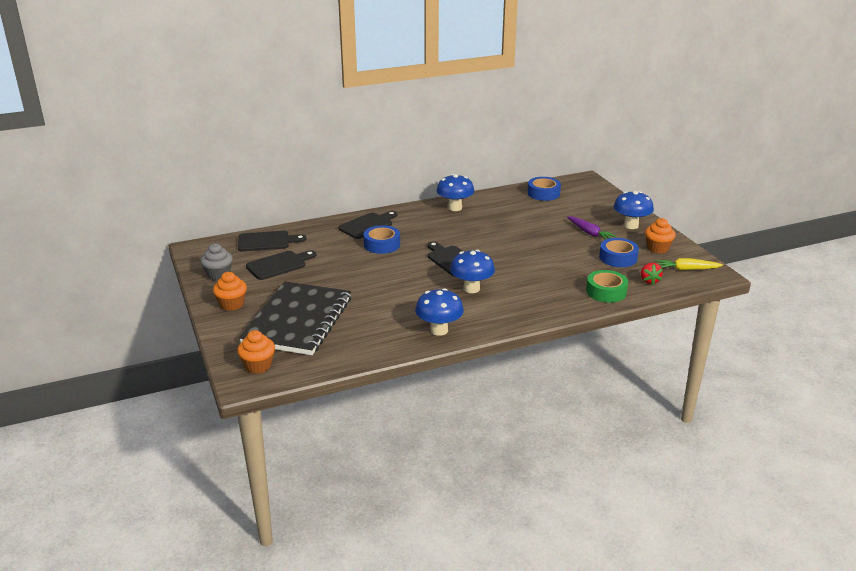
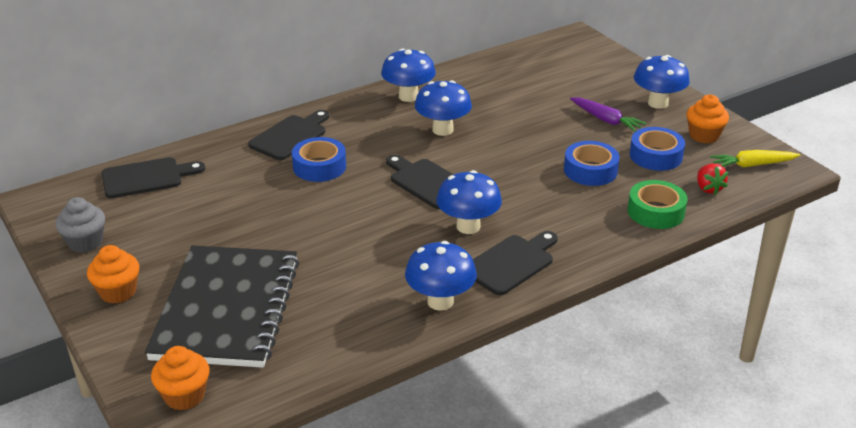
camera: 10 degrees left, 5 degrees up
black cutting board [246,250,316,280] -> black cutting board moved to [473,231,558,295]
blue tape [527,177,561,201] -> blue tape moved to [564,141,619,186]
none -> blue mushroom [415,80,472,136]

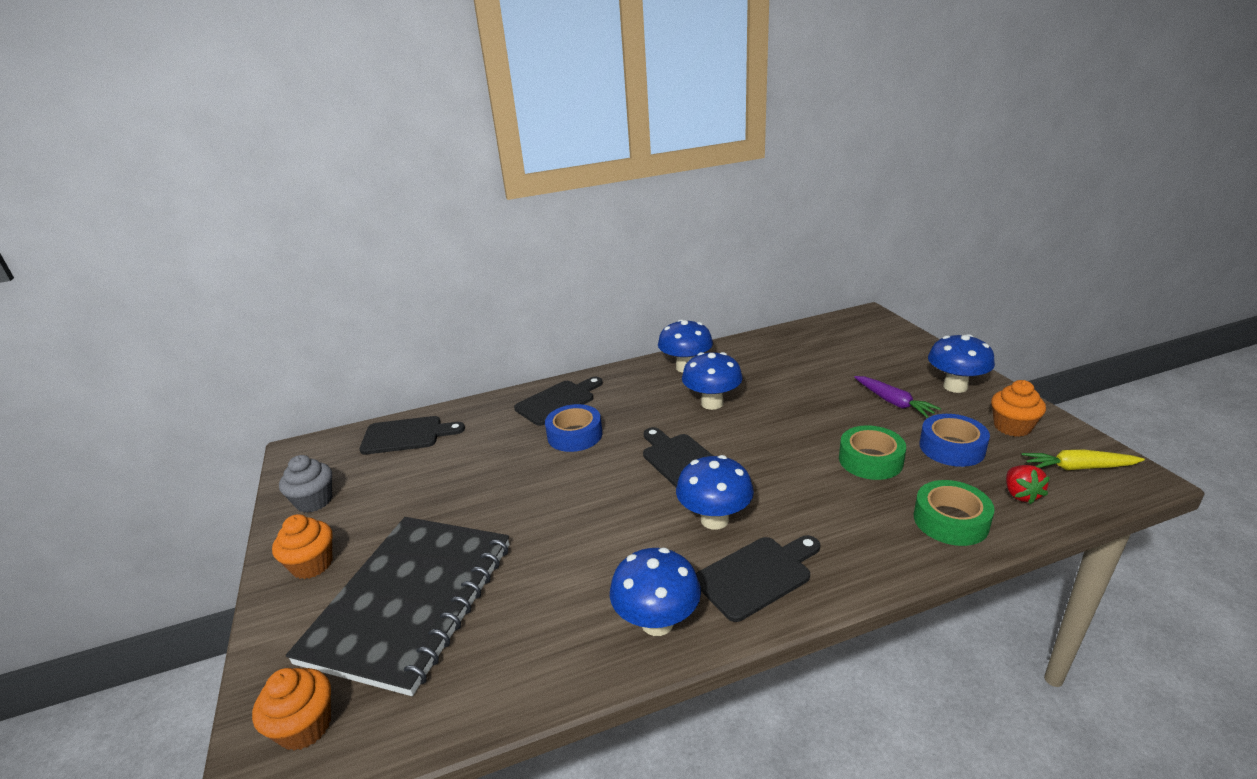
camera: 15 degrees right, 5 degrees down
blue tape [564,141,619,186] -> green tape [839,425,906,480]

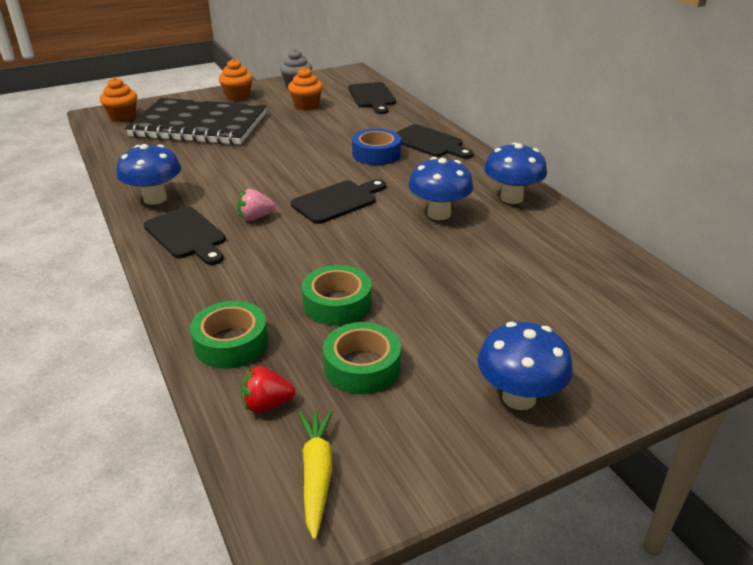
camera: 80 degrees right, 5 degrees up
blue mushroom [676,455,754,530] -> pink strawberry [237,189,275,221]
purple carrot [854,376,941,418] -> none
blue tape [919,414,990,467] -> green tape [323,322,401,394]
orange cupcake [991,380,1046,437] -> orange cupcake moved to [288,67,323,110]

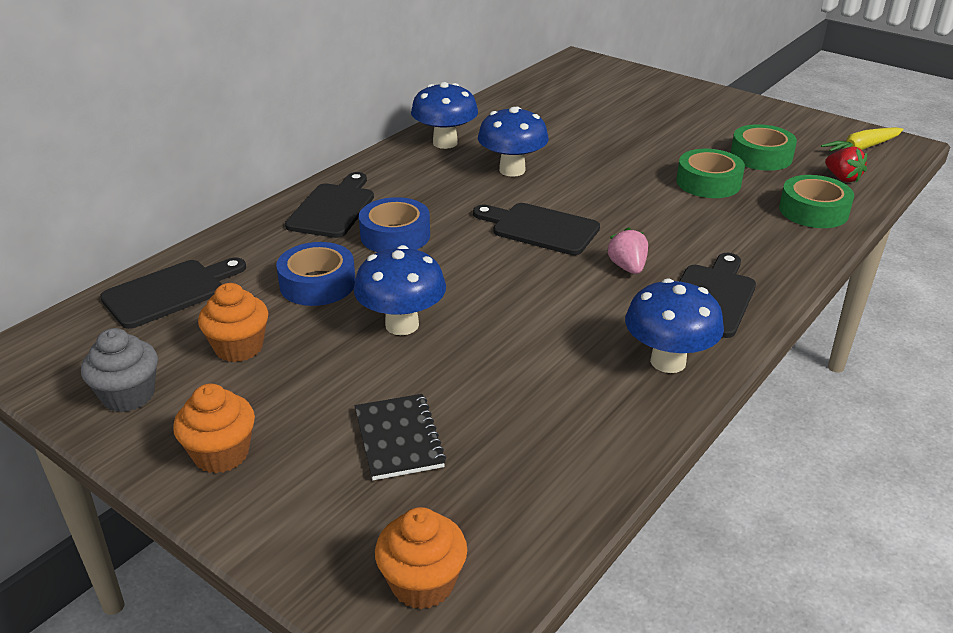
camera: 115 degrees left, 0 degrees up
black notebook [125,98,266,145] -> black notebook [355,394,446,480], size x0.43
pink strawberry [237,189,275,221] -> pink strawberry turned 150 degrees counterclockwise [607,227,648,274]
blue mushroom [478,322,573,410] -> blue mushroom moved to [354,245,446,335]
none -> blue tape [276,242,355,306]

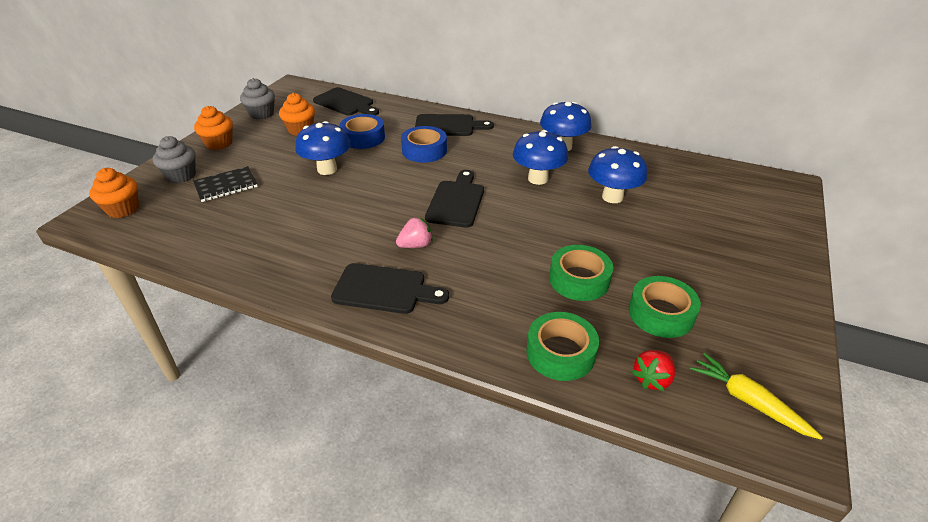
camera: 75 degrees right, 5 degrees up
blue mushroom [625,278,724,373] -> blue mushroom moved to [588,146,648,203]
none -> grey cupcake [153,136,196,183]

